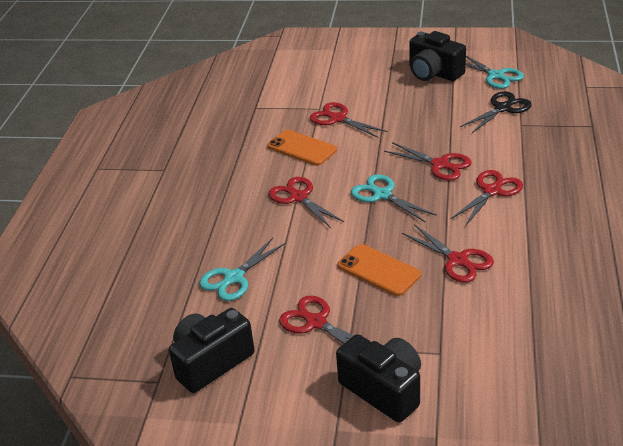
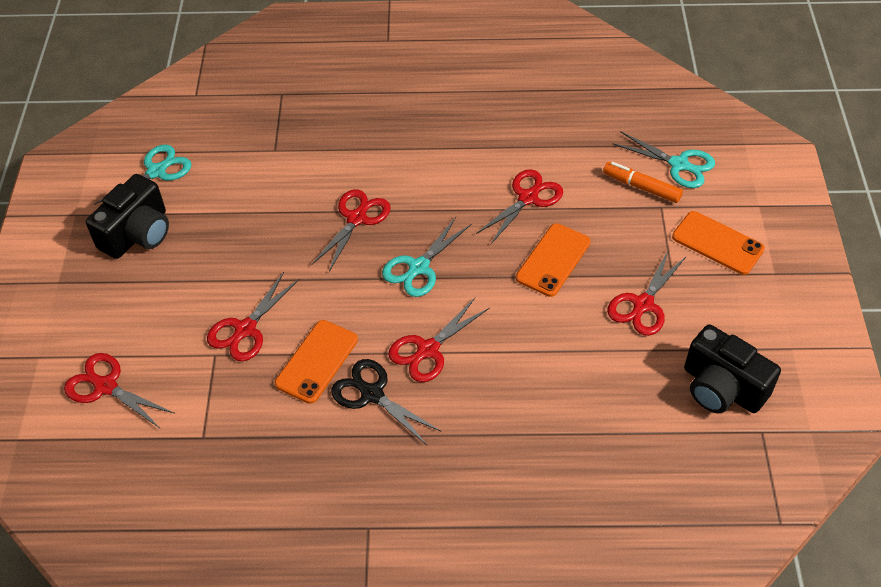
camera: 100 degrees left, 15 degrees up
turquoise scissors [199,238,286,301] -> turquoise scissors moved to [612,131,715,188]
black camera [336,334,421,423] -> orange phone [672,211,765,275]
red scissors [451,170,523,226] -> red scissors moved to [64,353,175,429]
black scissors [460,91,532,133] -> black scissors moved to [331,359,441,445]
none -> orange marker [603,162,683,203]

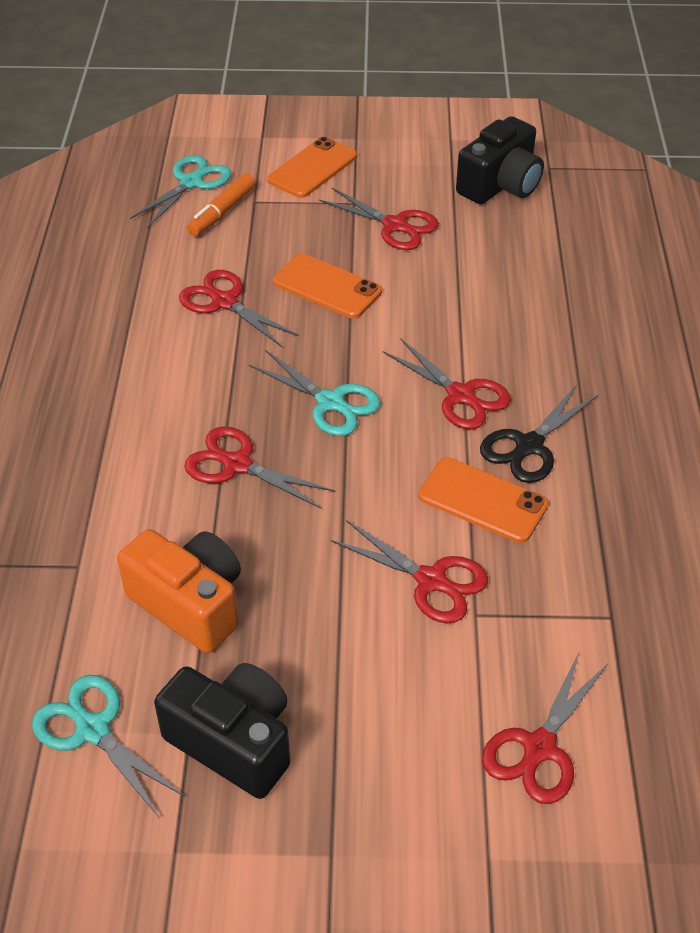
camera: 90 degrees left, 5 degrees down
none -> orange camera [117,529,241,653]

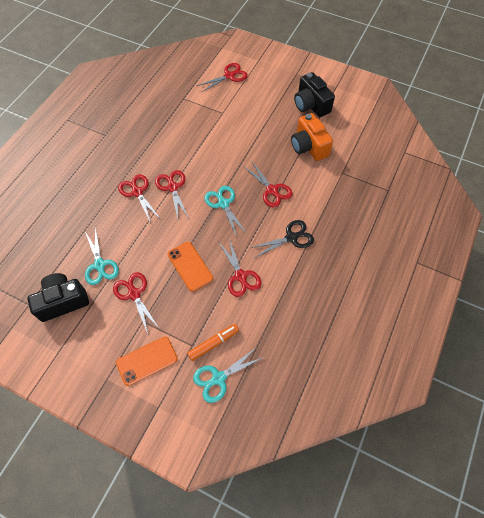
camera: 155 degrees left, 15 degrees up
turquoise scissors [32,675,185,817] -> turquoise scissors moved to [85,226,119,285]
red scissors [331,520,488,623] -> red scissors moved to [118,174,160,221]
orange phone [418,457,549,543] -> none
black scissors [480,384,598,483] -> black scissors moved to [250,220,314,257]

